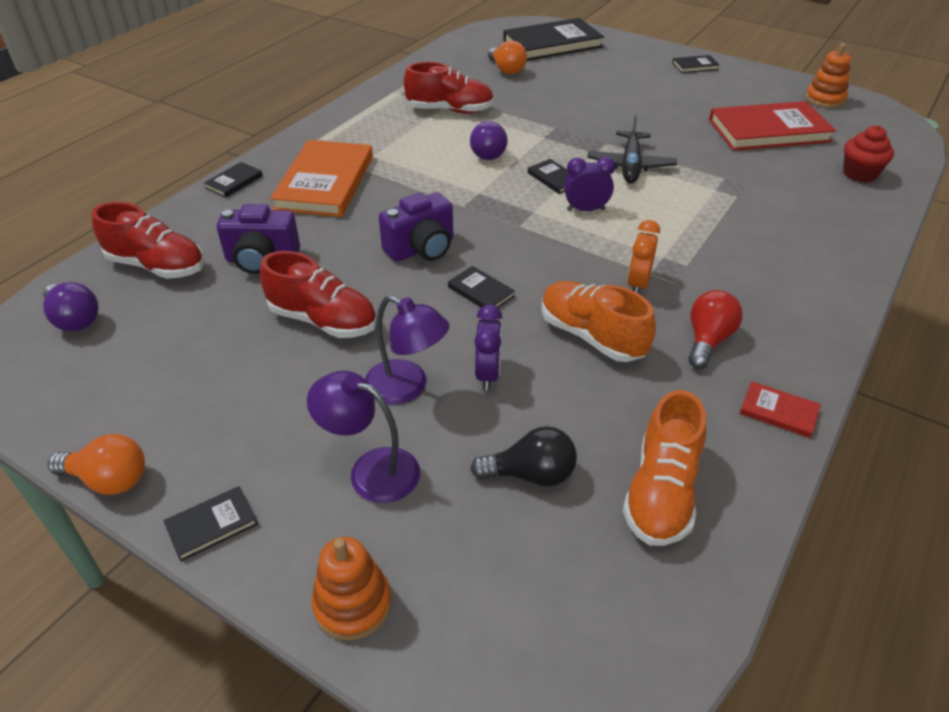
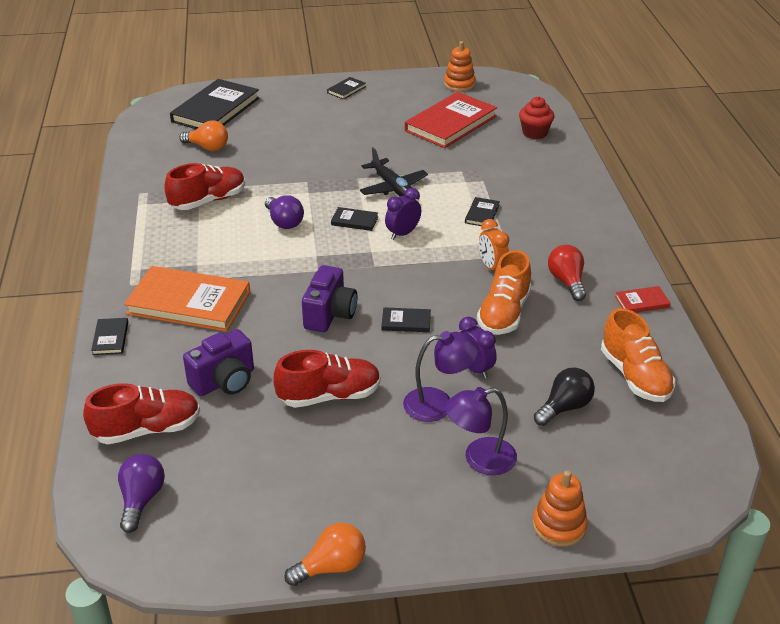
camera: 40 degrees left, 5 degrees down
purple light bulb [43,282,99,331] -> purple light bulb turned 90 degrees counterclockwise [118,454,165,533]
black book [164,486,258,561] -> black book moved to [465,197,500,226]
orange book [270,140,373,217] -> orange book turned 45 degrees counterclockwise [124,266,250,332]
orange shoe [541,281,656,362] -> orange shoe turned 75 degrees counterclockwise [477,250,531,335]

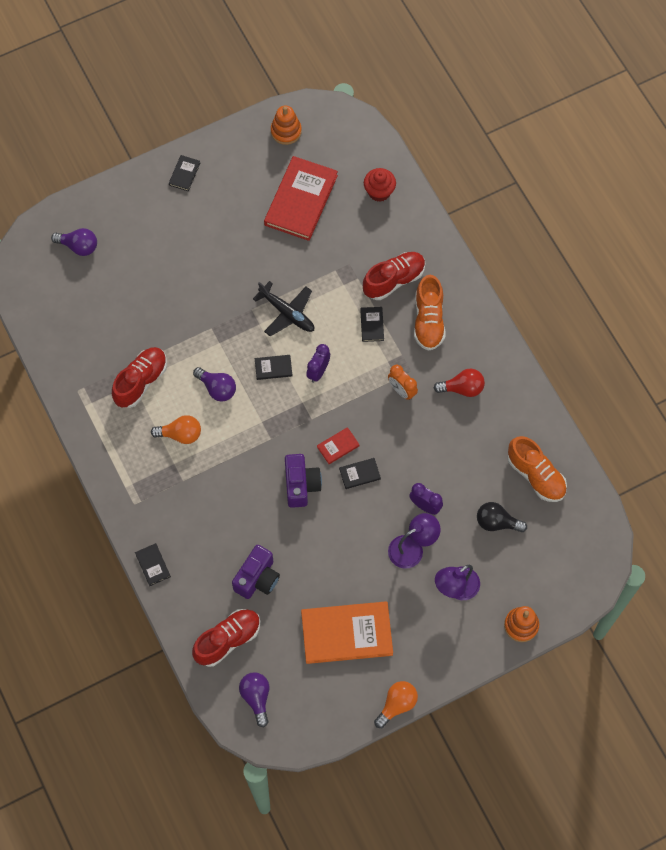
camera: 20 degrees left, 30 degrees up
orange book [124,266,250,332] -> orange book moved to [301,601,393,664]
black book [170,79,259,129] -> purple light bulb [51,228,97,256]
orange light bulb [179,121,228,151] -> orange light bulb moved to [151,415,201,444]
red shoe [273,350,381,408] -> red shoe moved to [363,252,425,300]
orange shoe [477,250,531,335] -> orange shoe moved to [414,275,445,351]
black light bulb [534,368,595,426] -> black light bulb turned 105 degrees counterclockwise [477,502,527,532]
red light bulb [548,245,586,301] -> red light bulb turned 120 degrees clockwise [434,369,485,397]
red book [615,286,671,313] -> red book moved to [317,427,360,464]

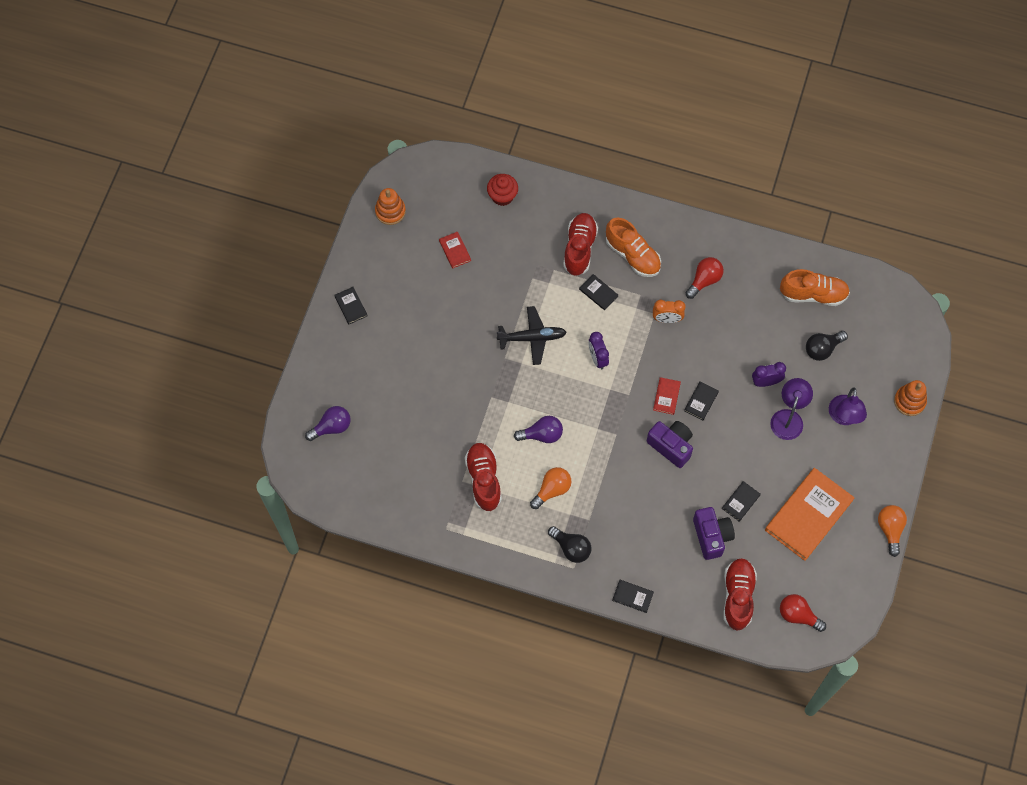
camera: 45 degrees left, 0 degrees up
purple light bulb [239,672,269,727] -> red light bulb [780,594,826,632]
black book [255,355,292,380] -> black book moved to [722,481,761,522]
red book [264,156,338,241] -> red book [439,231,471,269], size x0.44
none -> black light bulb [548,526,591,563]

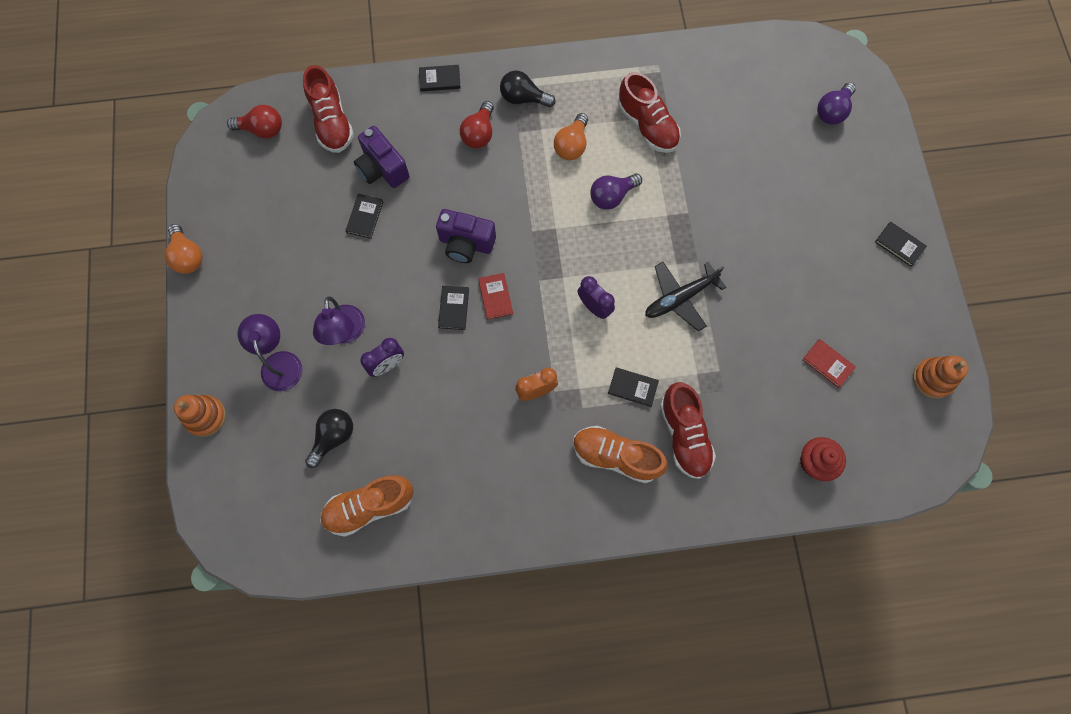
camera: 155 degrees right, 5 degrees up
red light bulb [686,257,724,299] -> red light bulb moved to [460,101,494,149]
orange book [765,468,855,561] -> none

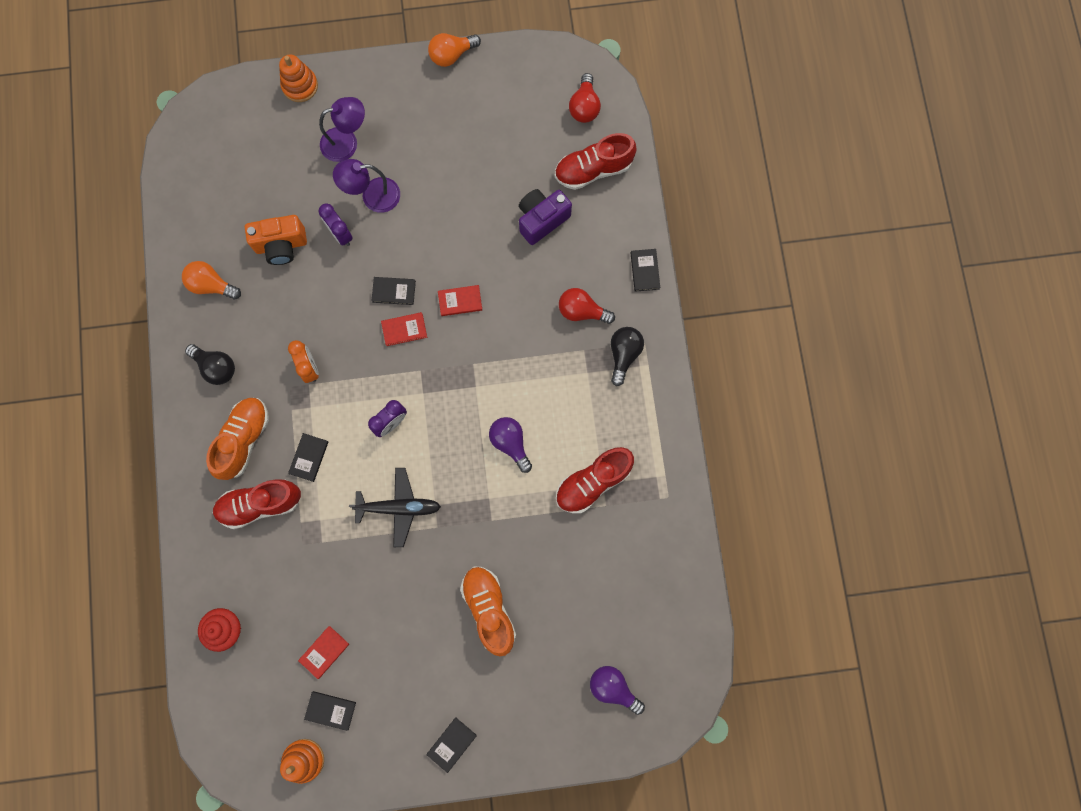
camera: 90 degrees right, 5 degrees up
black light bulb [305,409,353,468] -> black light bulb moved to [185,344,235,385]
orange shoe [320,475,414,537] -> orange shoe moved to [460,567,516,656]
black book [346,194,384,239] -> black book moved to [304,691,356,731]
purple camera [436,209,496,263] -> red book [438,285,482,316]
orange light bulb [554,113,588,160] -> orange light bulb moved to [182,261,241,300]
black plane [645,262,726,331] -> black plane turned 120 degrees clockwise [349,468,441,547]
none -> orange camera [245,215,307,265]

